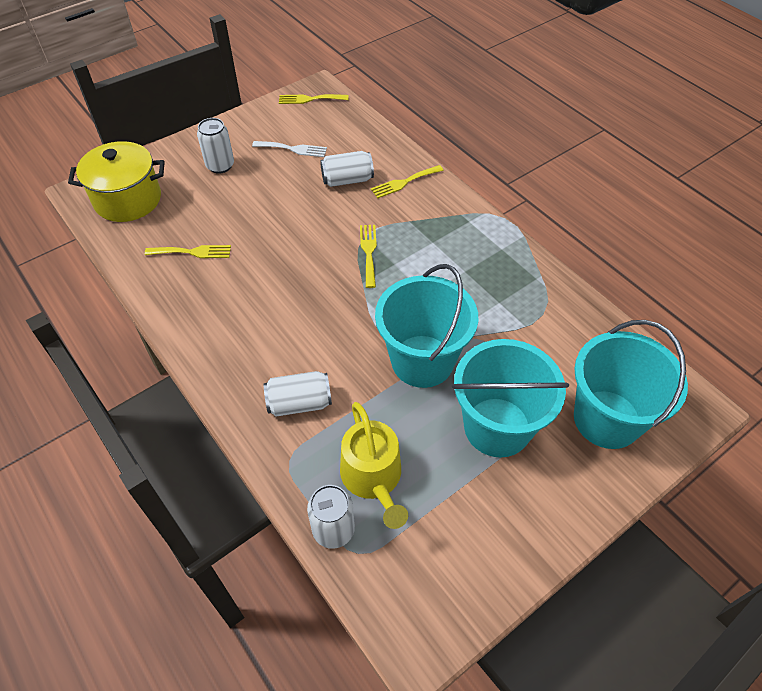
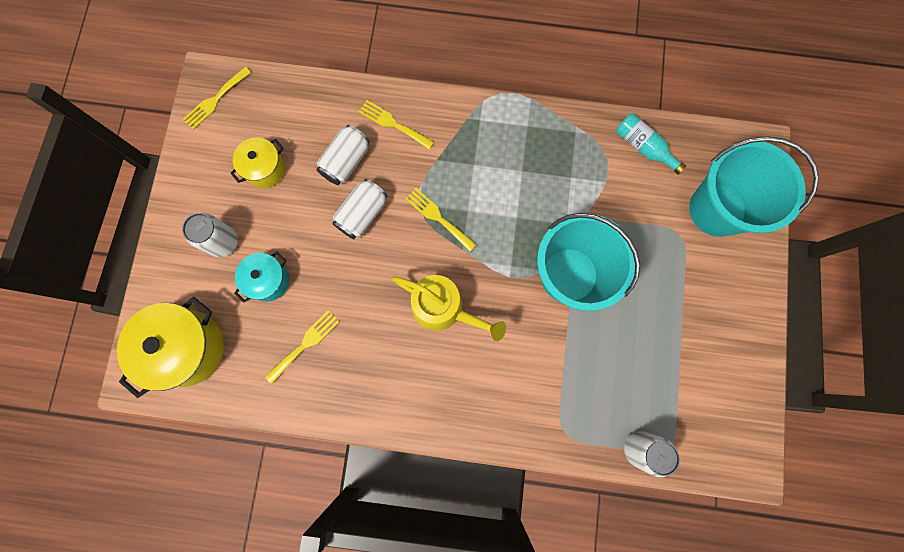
camera: 45 degrees left, 25 degrees up
white fork [252,141,327,157] -> yellow pot [230,137,285,188]
white can [264,371,332,417] -> white can moved to [332,179,387,239]
yellow watering can [340,402,408,529] -> yellow watering can moved to [392,275,506,341]
yellow fork [371,165,444,198] -> yellow fork turned 105 degrees clockwise [359,100,434,150]
turquoise bucket [452,339,569,457] -> none
none -> turquoise pot [234,251,289,303]
none -> turquoise bottle [616,113,686,174]

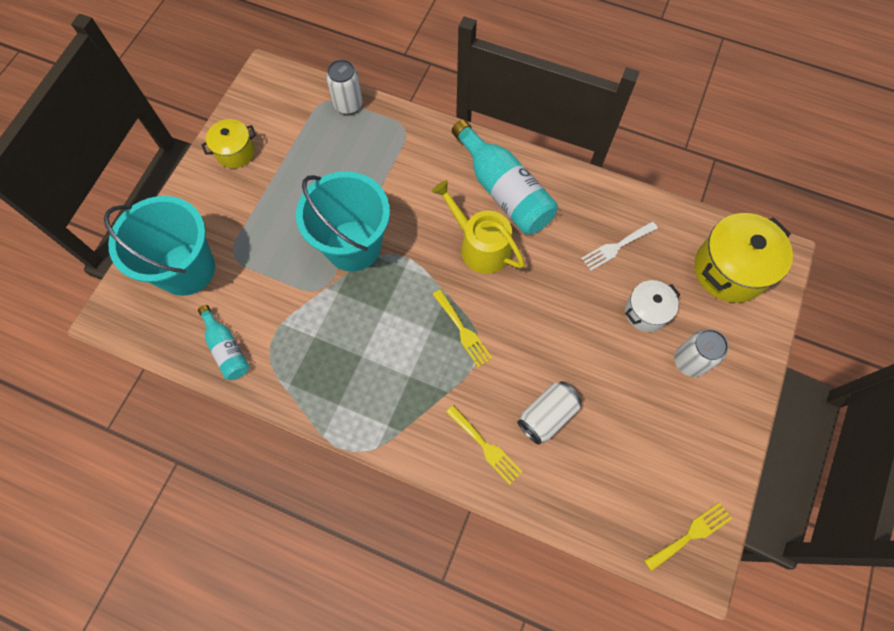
camera: 165 degrees left, 10 degrees down
yellow pot [230,137,285,188] -> yellow pot moved to [201,119,256,168]
turquoise pot [234,251,289,303] -> white pot [625,280,681,332]
yellow fork [265,310,339,384] -> white fork [581,221,658,271]
white can [332,179,387,239] -> none
none -> turquoise bottle [452,119,558,234]

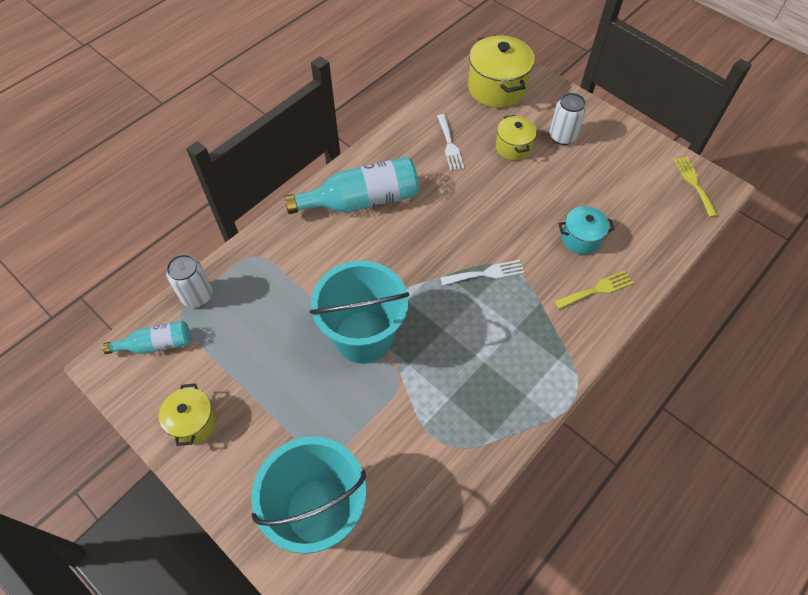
camera: 70 degrees left, 10 degrees down
turquoise bottle [198,305,249,380] -> turquoise bottle moved to [102,321,191,354]
yellow watering can [432,180,525,274] -> none
yellow fork [432,289,492,367] -> white fork [440,260,525,285]
white can [517,381,582,445] -> turquoise pot [558,206,614,255]
white pot [625,280,681,332] -> yellow pot [496,115,537,160]

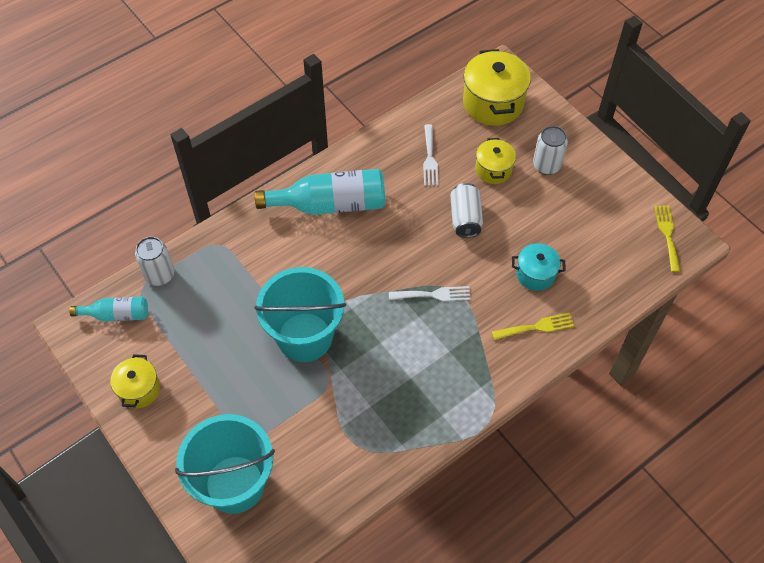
camera: 10 degrees right, 0 degrees up
none -> white can [450,183,483,238]

